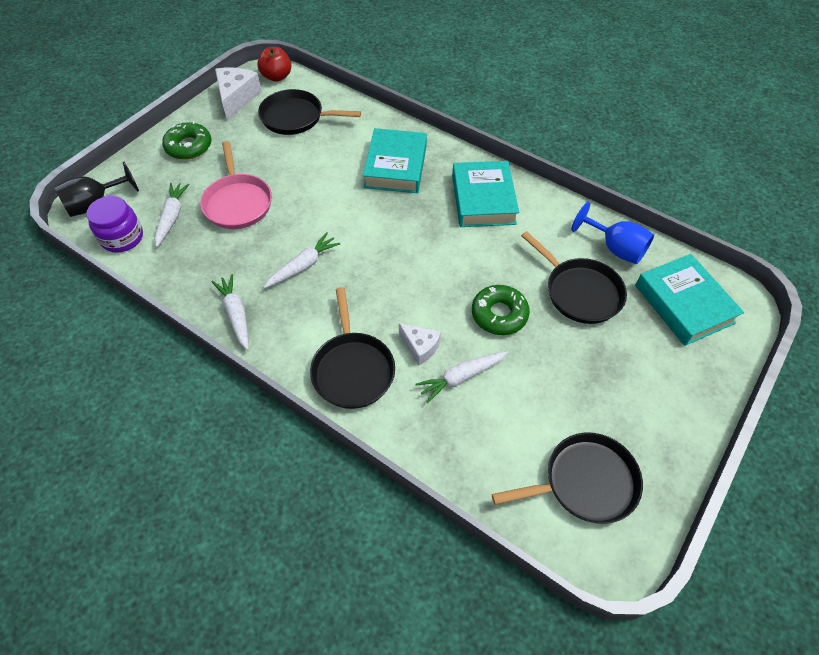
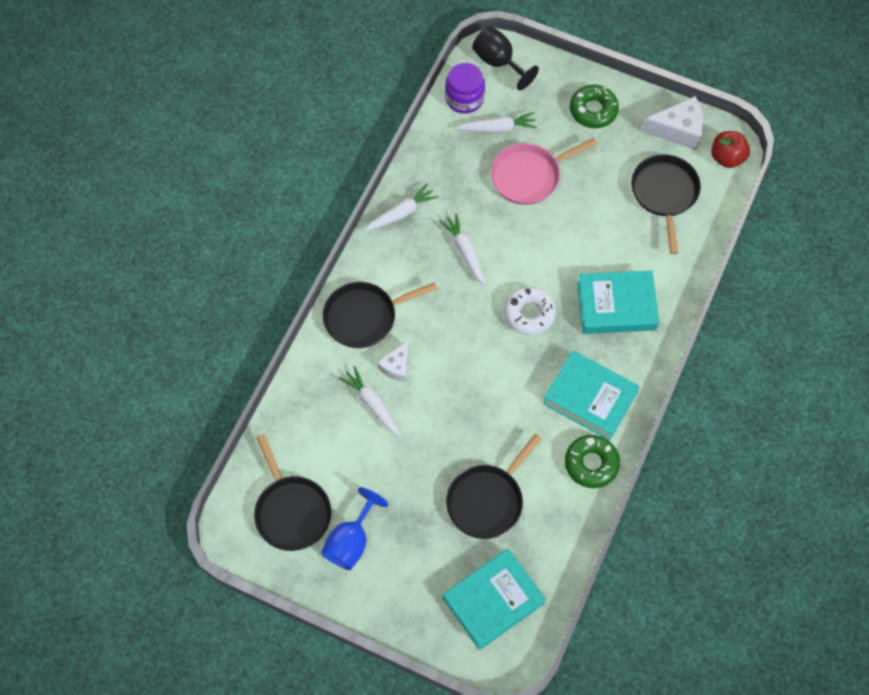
camera: 80 degrees right, 10 degrees up
white carrot [264,233,340,288] -> white carrot turned 150 degrees counterclockwise [439,213,485,285]
turquoise book [452,161,519,227] -> turquoise book turned 45 degrees clockwise [543,350,640,441]
green donut [472,285,530,335] -> green donut moved to [565,435,620,488]
blue goblet [571,202,654,264] -> blue goblet moved to [321,487,388,570]
none -> white donut [504,286,556,336]

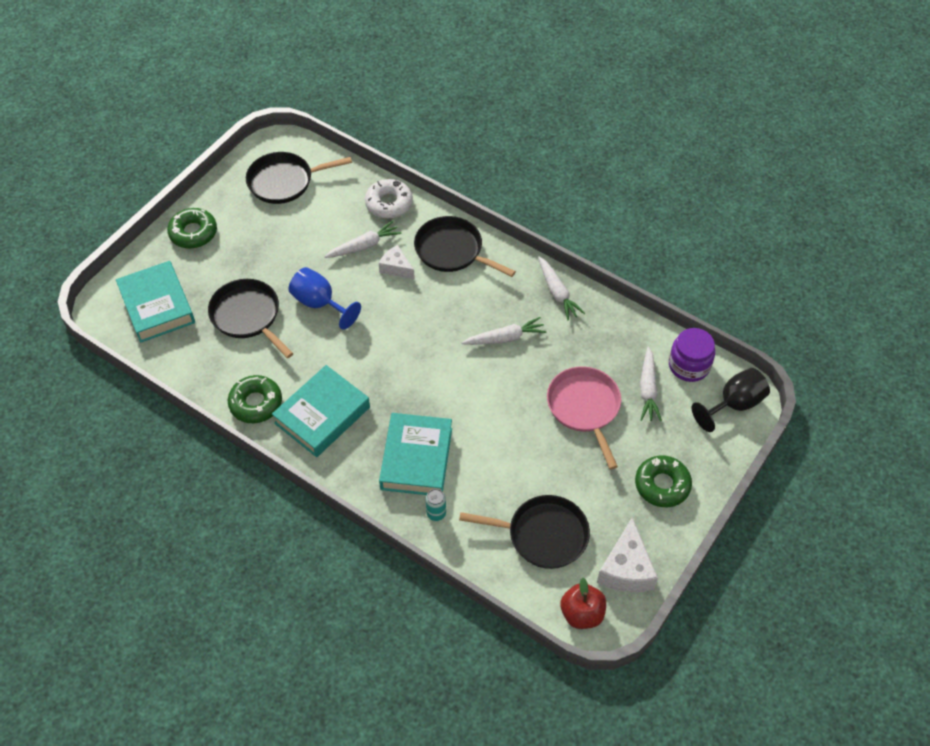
camera: 100 degrees right, 10 degrees down
blue goblet [321,487,388,570] -> blue goblet moved to [289,267,361,330]
black pan [323,282,437,348] -> black pan turned 45 degrees counterclockwise [414,216,516,277]
white donut [504,286,556,336] -> white donut moved to [365,179,413,219]
none -> green donut [167,208,217,249]
none -> turquoise can [426,489,446,521]

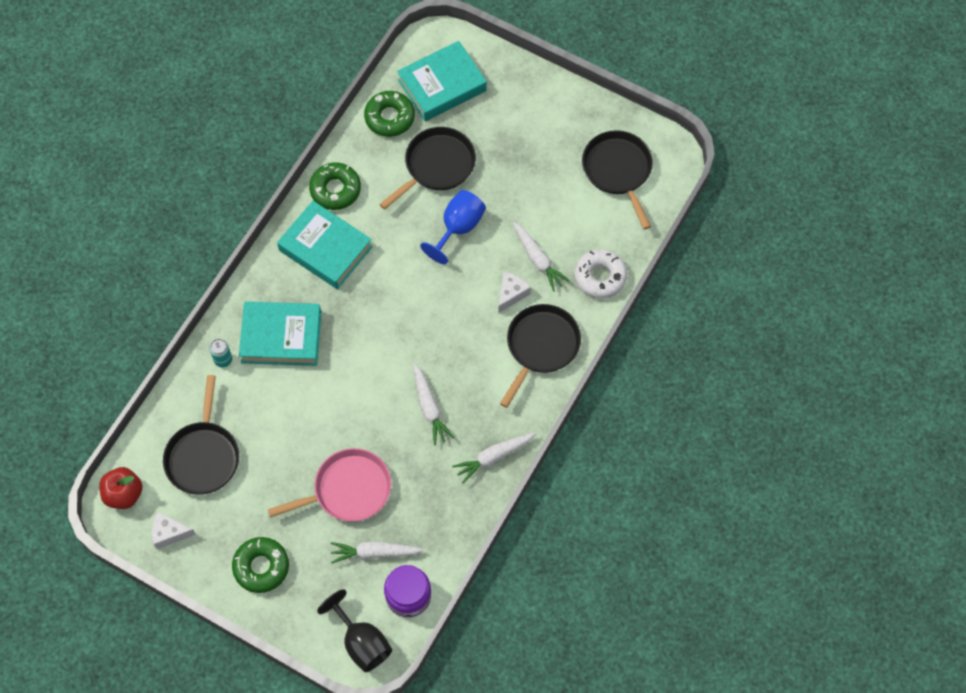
camera: 85 degrees right, 10 degrees up
green donut [167,208,217,249] -> green donut moved to [364,91,415,137]
white cheese [597,517,658,592] -> white cheese [152,512,196,549], size x0.62

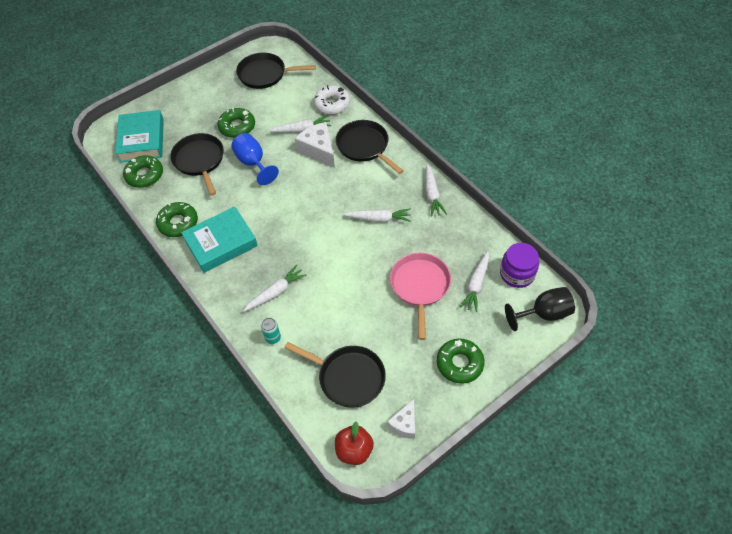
camera: 65 degrees left, 10 degrees down
turquoise book [239,302,321,366] -> white carrot [243,265,307,312]
white cheese [498,272,531,313] -> white cheese [295,122,335,168], size x1.61
none -> green donut [218,108,255,138]

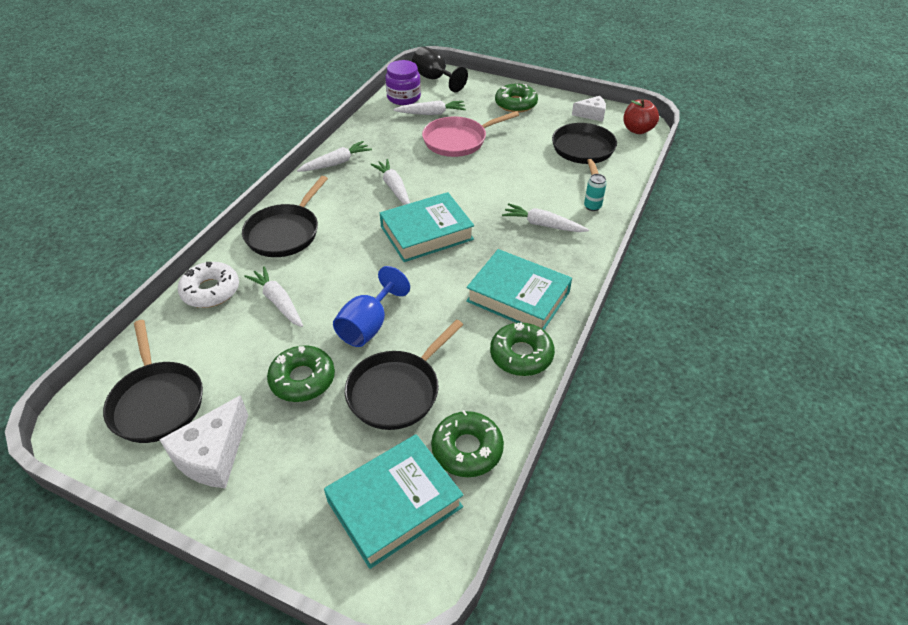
camera: 120 degrees left, 10 degrees down
white cheese [295,122,335,168] -> white cheese moved to [159,395,248,488]
none -> turquoise book [380,192,474,262]

